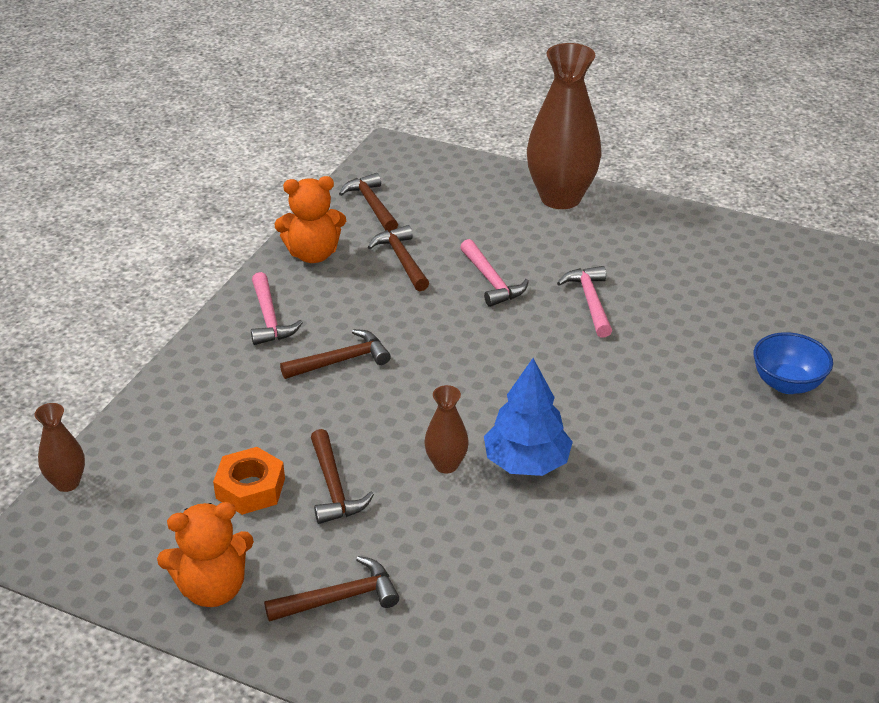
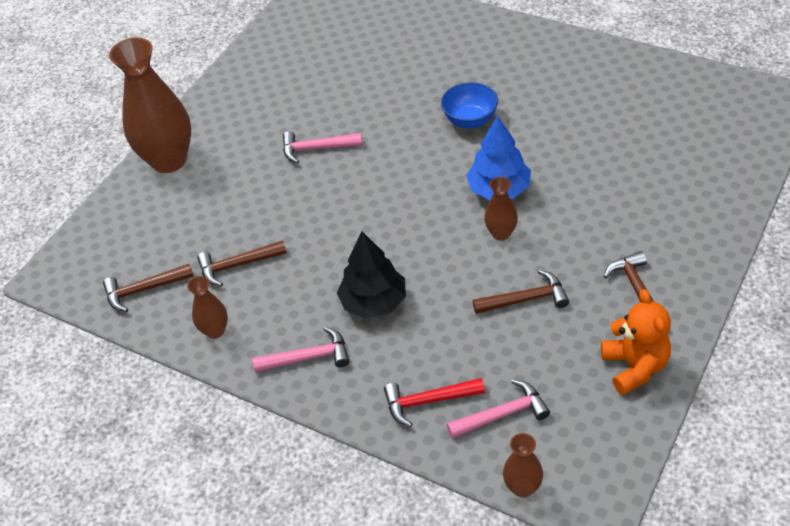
camera: 80 degrees left, 10 degrees up
orange nut [213,447,285,515] -> none
orange teddy bear [274,176,346,263] -> brown vase [187,276,228,339]
brown hammer [280,329,391,379] -> black tree [337,232,406,319]
pink hammer [460,239,529,307] -> pink hammer moved to [447,379,550,439]
blue bowl [754,332,833,394] -> blue bowl moved to [441,82,498,129]
none -> red hammer [384,378,485,427]

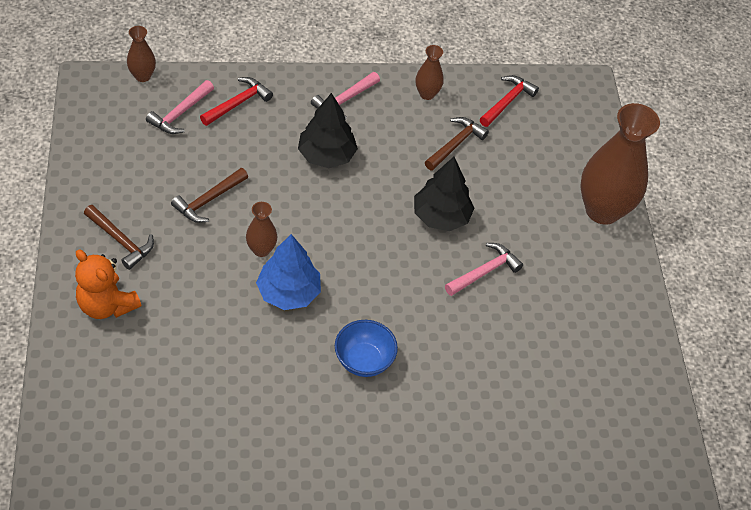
camera: 135 degrees right, 5 degrees up
brown hammer [103,264,193,312] -> red hammer [480,75,539,127]
orange teddy bear [601,289,671,395] -> orange teddy bear moved to [75,250,141,319]
none -> black tree [414,157,474,231]

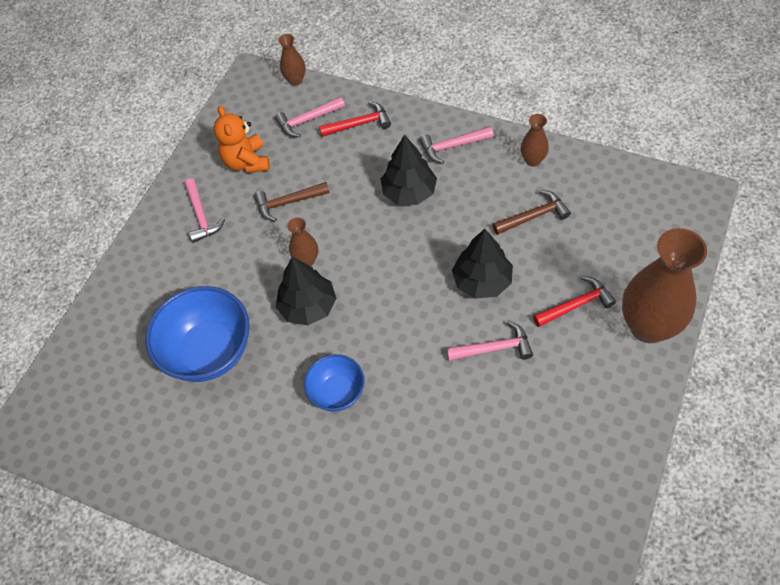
camera: 40 degrees right, 5 degrees up
orange teddy bear [75,250,141,319] -> orange teddy bear moved to [214,106,270,173]
brown hammer [84,205,154,270] -> pink hammer [184,178,225,243]
blue tree [256,234,321,310] -> black tree [276,257,336,325]
red hammer [480,75,539,127] -> red hammer moved to [533,276,616,327]
none -> blue bowl [145,286,250,382]

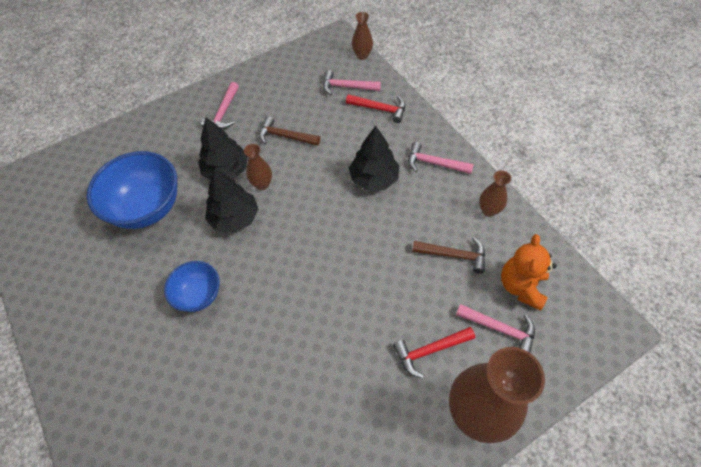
camera: 30 degrees right, 0 degrees up
orange teddy bear [214,106,270,173] -> orange teddy bear moved to [501,234,557,311]
pink hammer [447,321,533,361] -> pink hammer moved to [456,304,535,353]
black tree [452,229,513,299] -> black tree moved to [198,117,248,180]
red hammer [533,276,616,327] -> red hammer turned 150 degrees clockwise [393,327,475,378]

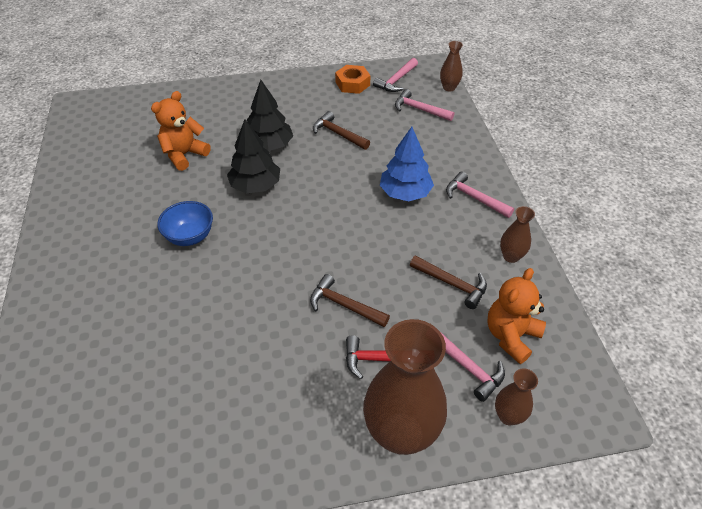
camera: 20 degrees right, 10 degrees down
blue bowl [87,151,177,229] -> orange teddy bear [151,91,210,171]
pink hammer [201,82,239,129] -> pink hammer moved to [373,58,418,92]
brown vase [244,144,272,190] -> brown vase moved to [495,368,538,426]
red hammer [346,94,405,123] -> none
black tree [349,126,399,191] -> blue tree [380,127,434,202]
none -> brown hammer [310,274,390,327]
none -> orange nut [335,65,370,94]

